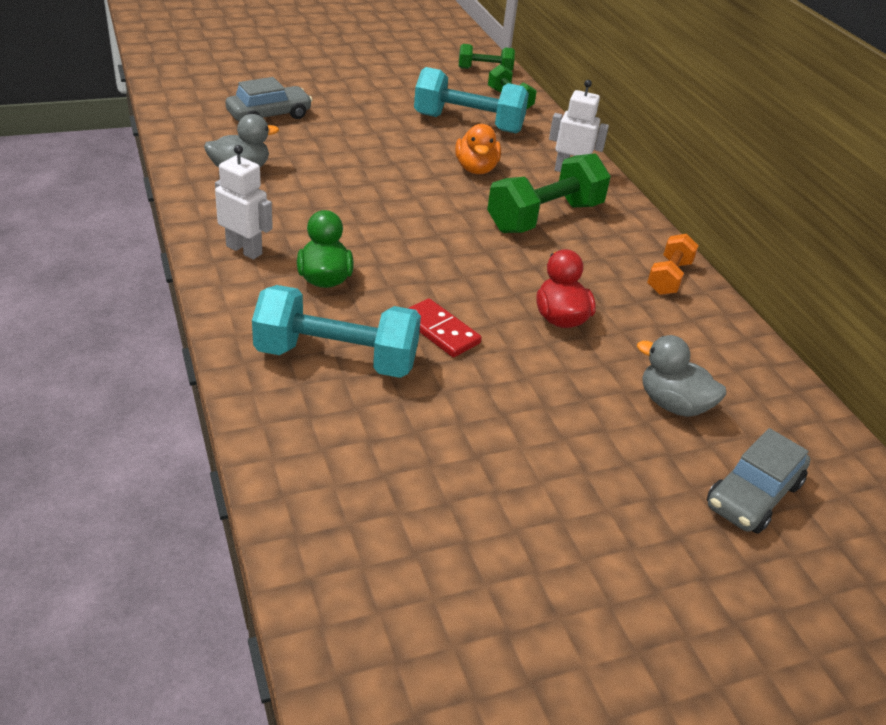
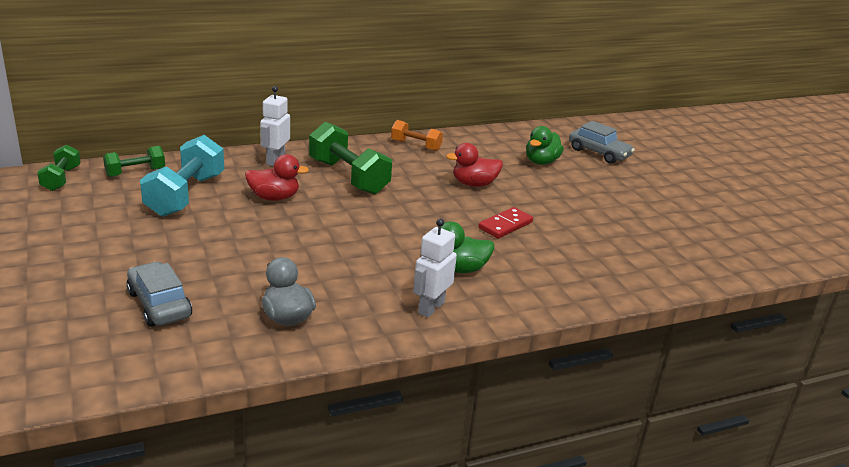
camera: 90 degrees left, 10 degrees down
turquoise dumbbell [252,285,421,378] -> none
orange duck [455,124,501,174] -> red duck [245,154,309,201]
grey duck [637,335,726,417] -> green duck [526,126,564,165]

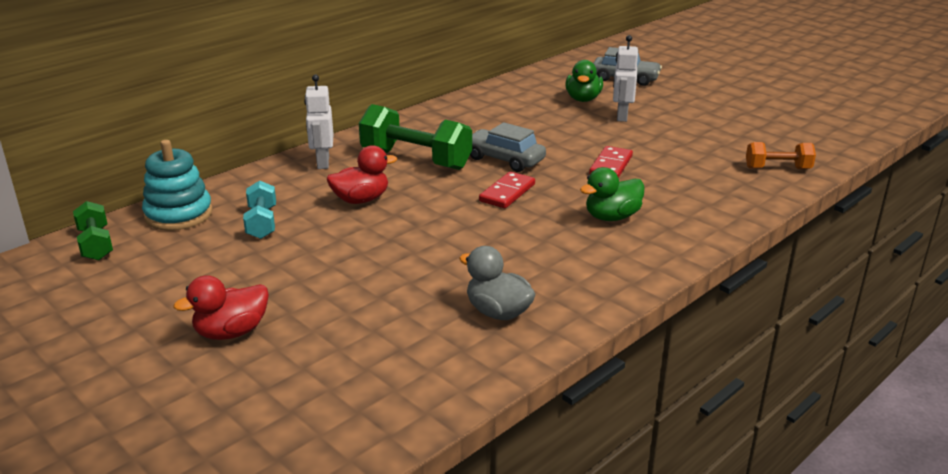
camera: 20 degrees left, 0 degrees up
green dumbbell [103,146,165,177] -> turquoise stacking toy [142,140,213,231]
grey car [126,262,192,327] -> grey car moved to [470,122,546,172]
turquoise dumbbell [140,135,224,217] -> turquoise dumbbell [243,180,276,239], size x0.56
orange dumbbell [391,120,443,151] -> orange dumbbell moved to [746,142,816,169]
white robot [413,219,457,317] -> white robot moved to [613,35,638,122]
red duck [446,143,503,187] -> red duck moved to [173,275,269,340]
none -> red domino [479,171,535,208]

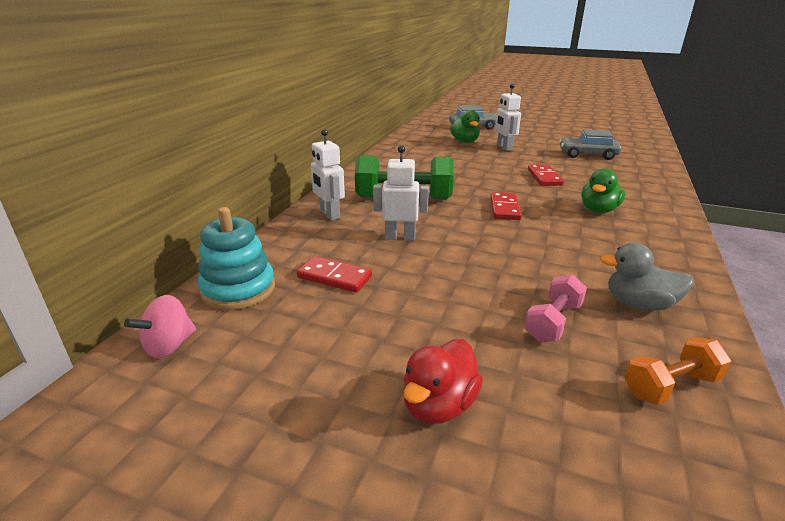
camera: 25 degrees left, 0 degrees up
green dumbbell [73,201,113,260] -> pink spinning top [124,295,196,359]
turquoise dumbbell [243,180,276,239] -> red domino [297,256,372,293]
red duck [327,145,397,204] -> white robot [373,145,429,240]
grey car [470,122,546,172] -> grey car moved to [559,129,622,160]
orange dumbbell [746,142,816,169] -> orange dumbbell moved to [625,337,731,405]
none -> pink dumbbell [524,274,587,342]

